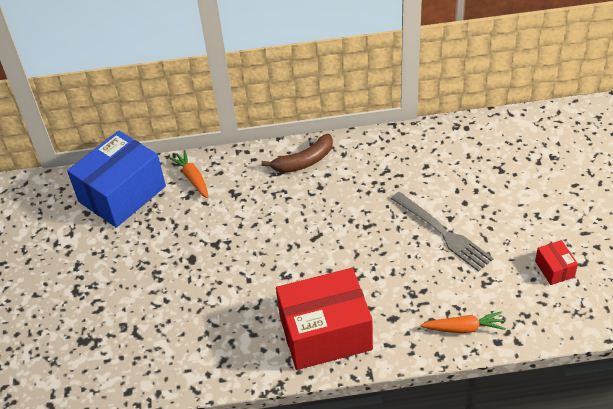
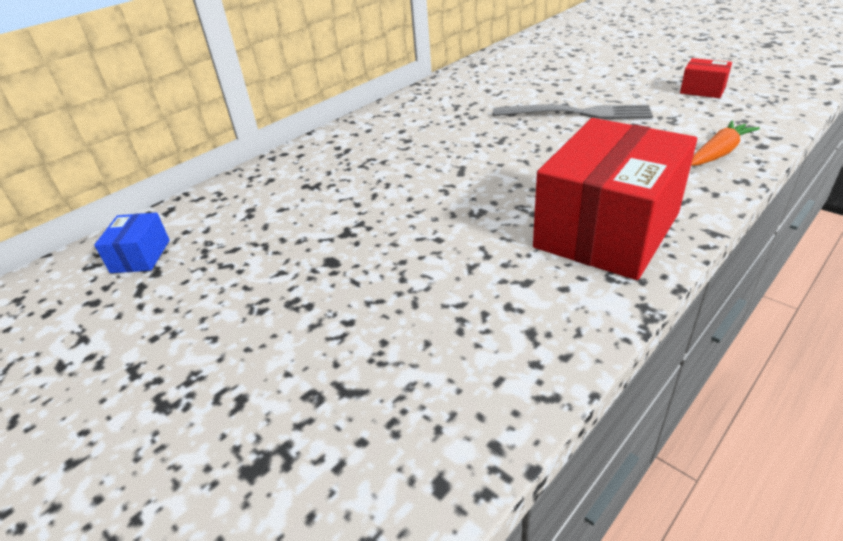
camera: 40 degrees left, 10 degrees down
blue box [67,131,166,228] -> blue box [94,213,170,273], size x0.43
orange carrot [169,150,208,198] -> none
brown banana [261,134,333,173] -> none

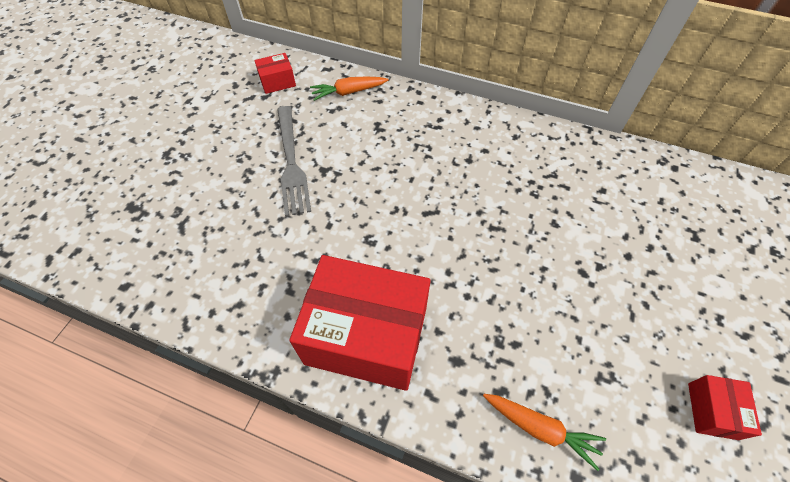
camera: 65 degrees right, 20 degrees up
blue box [94,213,170,273] -> red box [254,53,296,94]
grey fork [493,104,653,119] -> grey fork moved to [277,106,311,216]
none -> orange carrot [310,76,388,101]

